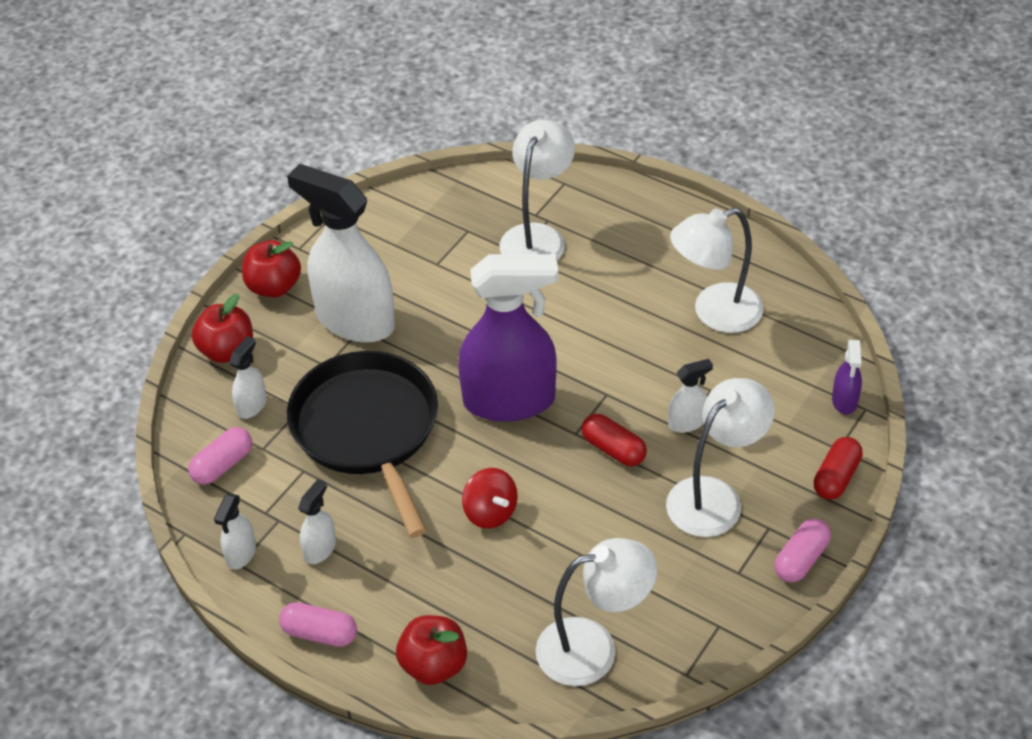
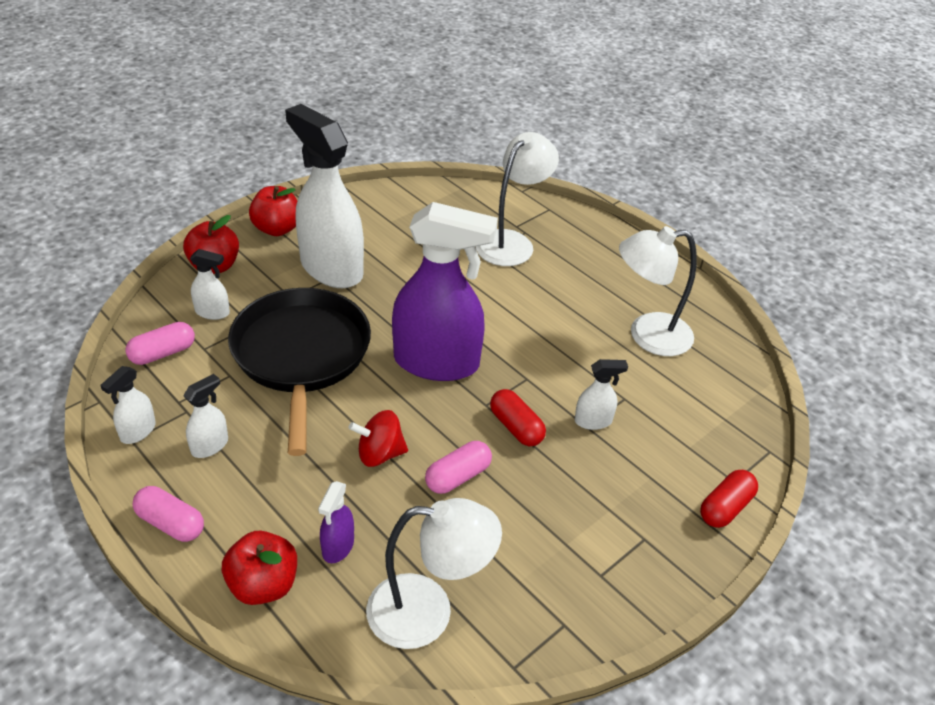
camera: 10 degrees right, 5 degrees down
white spray bottle [229,336,267,419] -> white spray bottle turned 60 degrees clockwise [190,249,230,320]
red spinning top [462,468,518,529] -> red spinning top turned 105 degrees clockwise [349,410,408,467]
white lamp [666,378,775,537] -> none
pink capsule [774,518,831,582] -> pink capsule moved to [425,441,492,494]
purple spray bottle [832,340,862,415] -> purple spray bottle moved to [318,481,354,563]

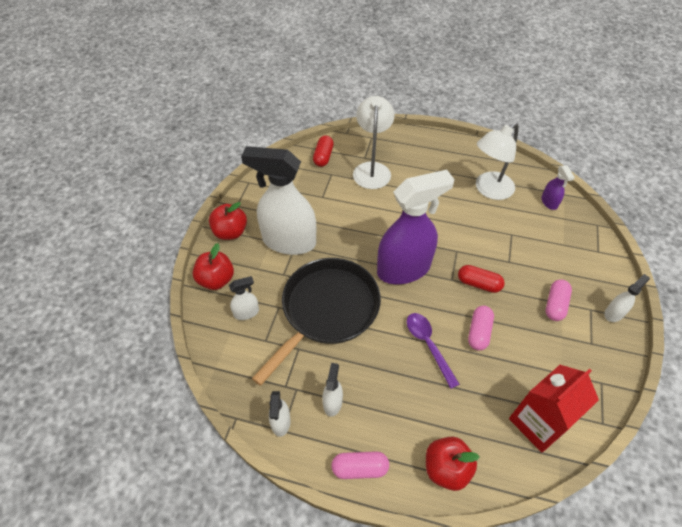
camera: 30 degrees left, 10 degrees up
pink capsule [125,322,195,365] -> pink capsule moved to [546,279,572,321]
black pan [228,288,371,456] -> black pan turned 75 degrees clockwise [252,258,381,386]
purple spray bottle [318,481,354,563] -> purple spray bottle moved to [541,165,575,210]
red spinning top [349,410,408,467] -> purple spoon [407,313,460,389]
white lamp [366,498,502,649] -> red carton [509,365,599,452]
white spray bottle [575,359,628,430] -> white spray bottle moved to [604,274,650,322]
red capsule [700,470,758,528] -> red capsule moved to [313,135,334,167]

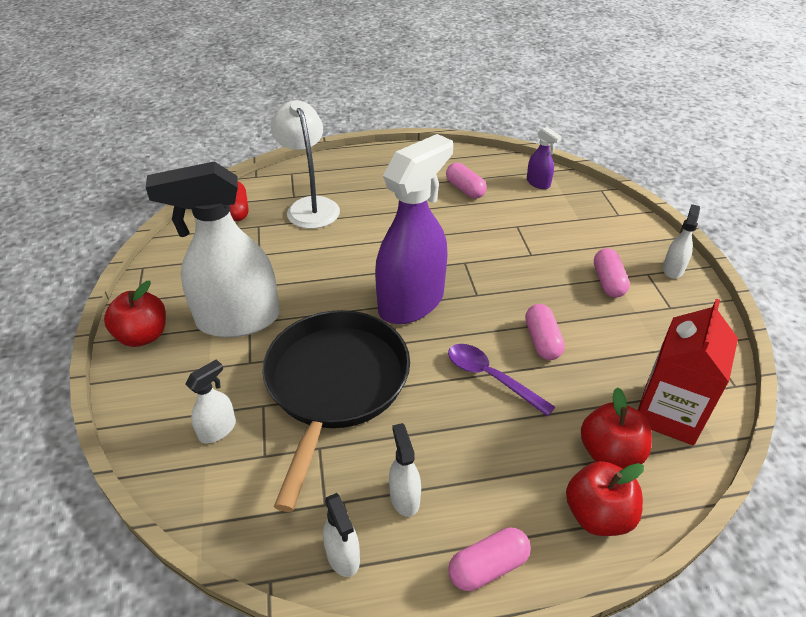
camera: 25 degrees left, 10 degrees down
red apple [192,243,234,290] -> red apple moved to [581,387,652,469]
red capsule [458,265,505,293] -> none
white lamp [476,122,519,200] -> pink capsule [446,163,487,199]

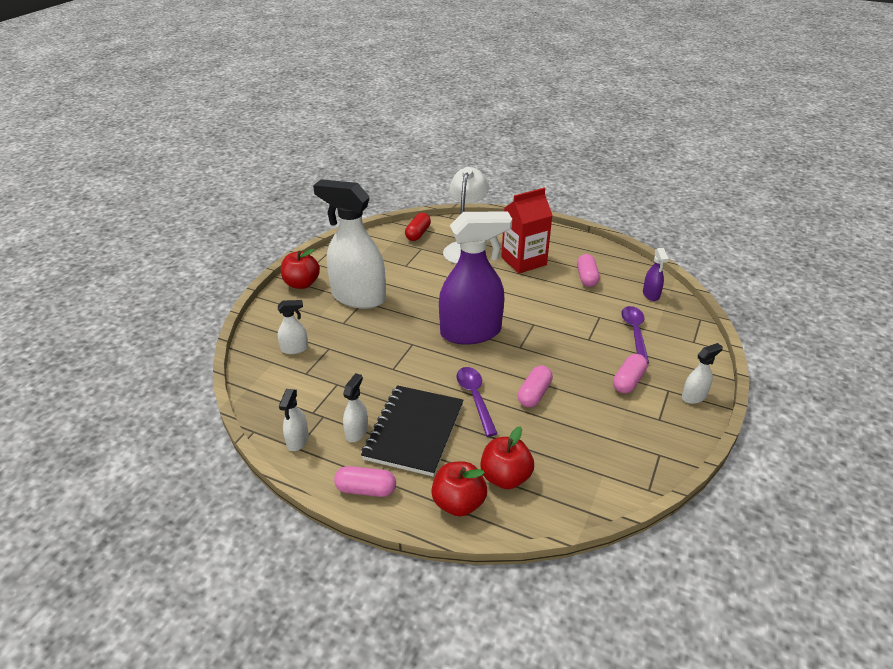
camera: 35 degrees right, 5 degrees down
black pan [262,310,410,512] -> none
red carton [638,299,738,445] -> red carton moved to [501,188,553,274]
none -> black notebook [361,385,464,477]
none -> purple spoon [621,306,649,364]

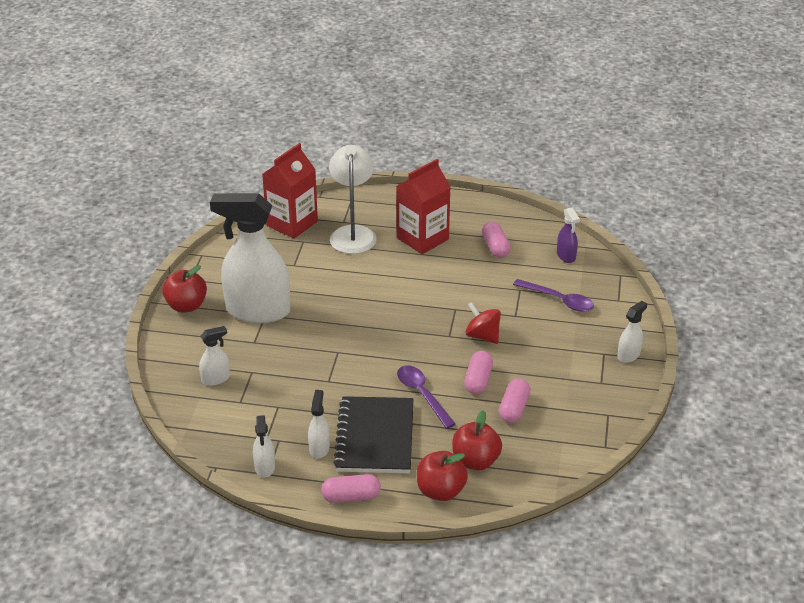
camera: 15 degrees left, 0 degrees up
red capsule [405,213,431,241] -> red carton [262,143,318,239]
purple spray bottle [439,211,512,345] -> none
pink capsule [613,354,648,394] -> pink capsule moved to [499,378,530,423]
purple spoon [621,306,649,364] -> purple spoon turned 135 degrees clockwise [513,279,594,312]
none -> red spinning top [465,302,501,344]

